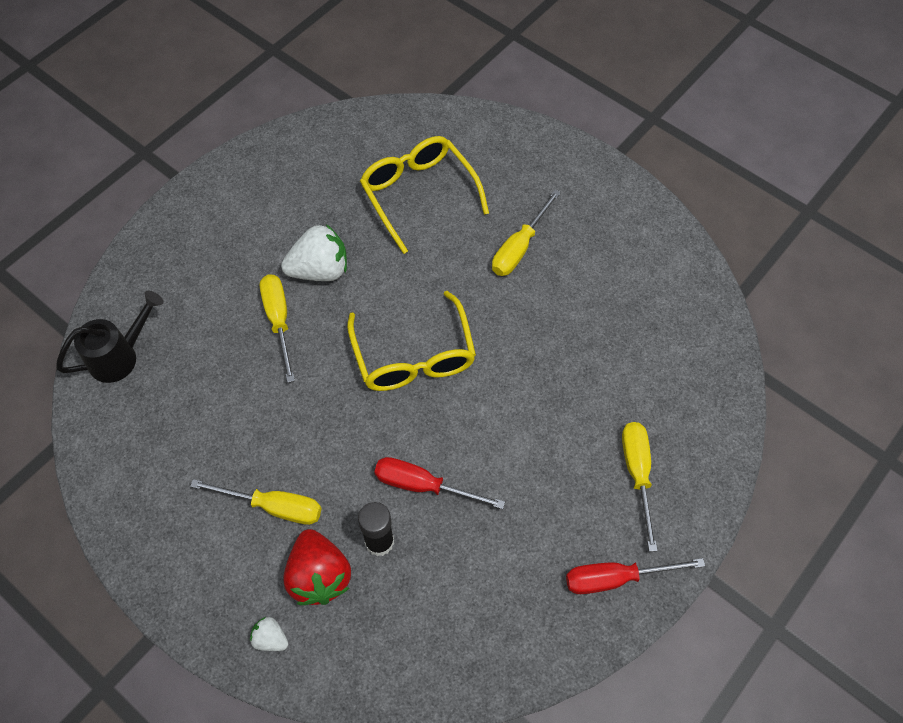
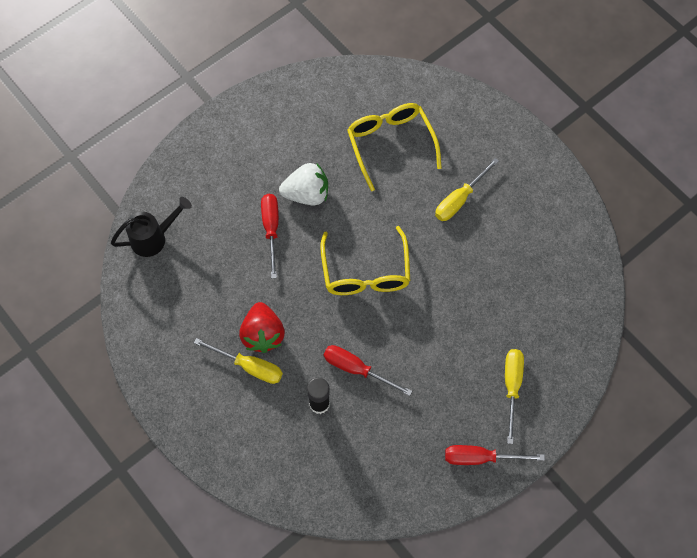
camera: 10 degrees right, 5 degrees up
white strawberry [250,617,288,651] -> none
yellow screwdriver [260,274,295,383] -> red screwdriver [261,194,279,278]
red strawberry [283,529,351,605] -> red strawberry moved to [239,302,285,353]

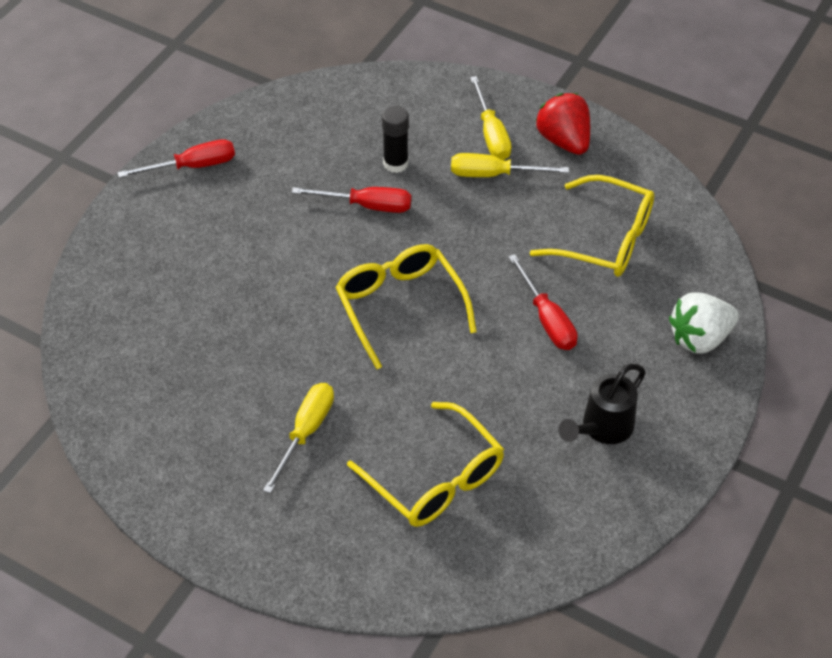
camera: 160 degrees right, 15 degrees down
black watering can [111,197,192,257] -> black watering can moved to [558,364,646,444]
red strawberry [239,302,285,353] -> red strawberry moved to [536,93,590,155]
white strawberry [279,163,328,205] -> white strawberry moved to [669,292,739,354]
yellow screwdriver [505,349,524,444] -> yellow screwdriver moved to [470,76,512,160]
none -> yellow glasses [530,175,655,277]

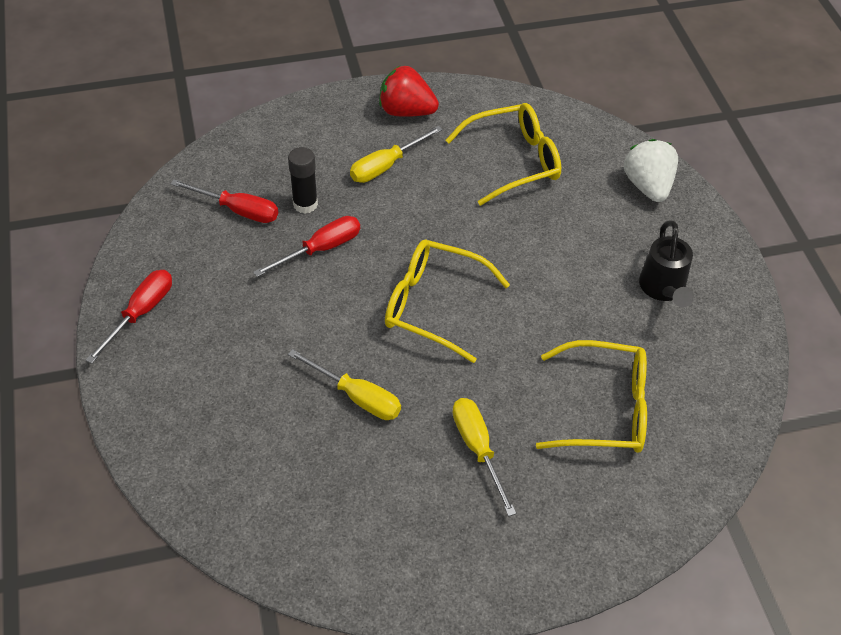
camera: 45 degrees left, 0 degrees up
yellow screwdriver [470,76,512,160] -> yellow screwdriver moved to [288,349,401,420]
red screwdriver [508,254,578,350] -> red screwdriver moved to [170,179,278,223]
white strawberry [669,292,739,354] -> white strawberry turned 150 degrees clockwise [624,139,678,202]

